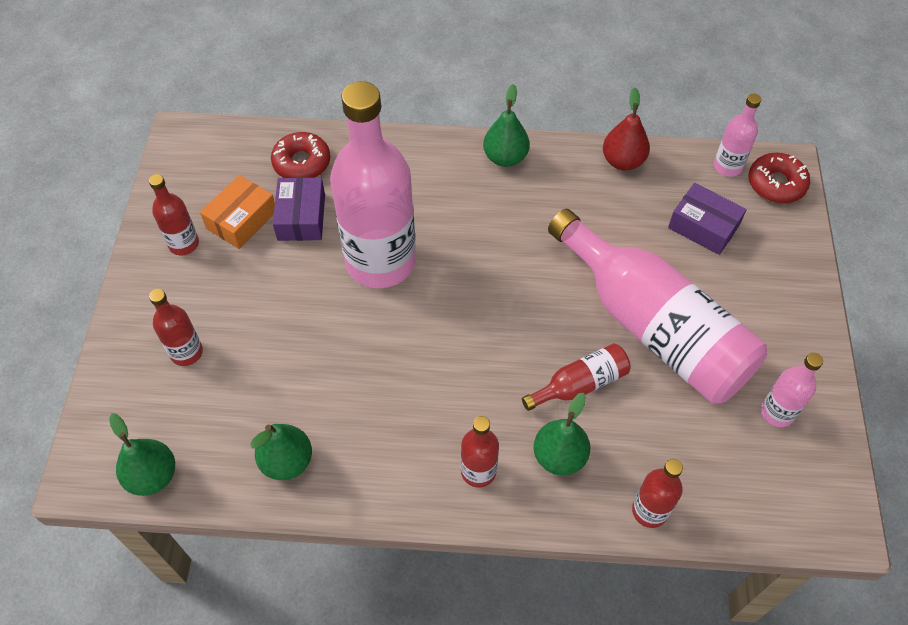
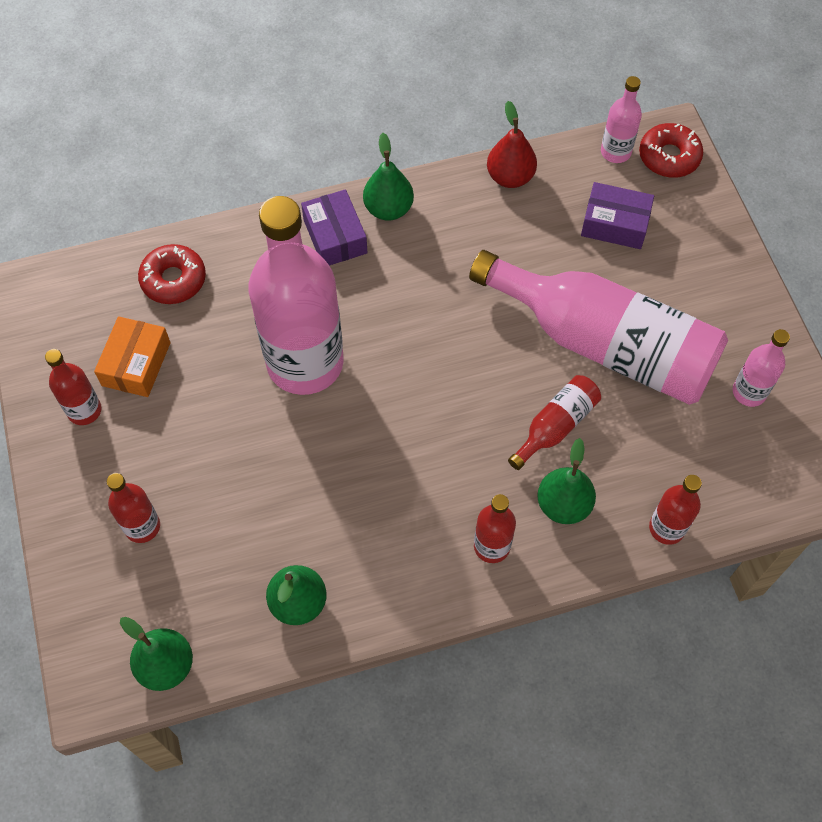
camera: 20 degrees left, 5 degrees up
purple box [273,177,325,241] -> purple box moved to [301,189,367,266]

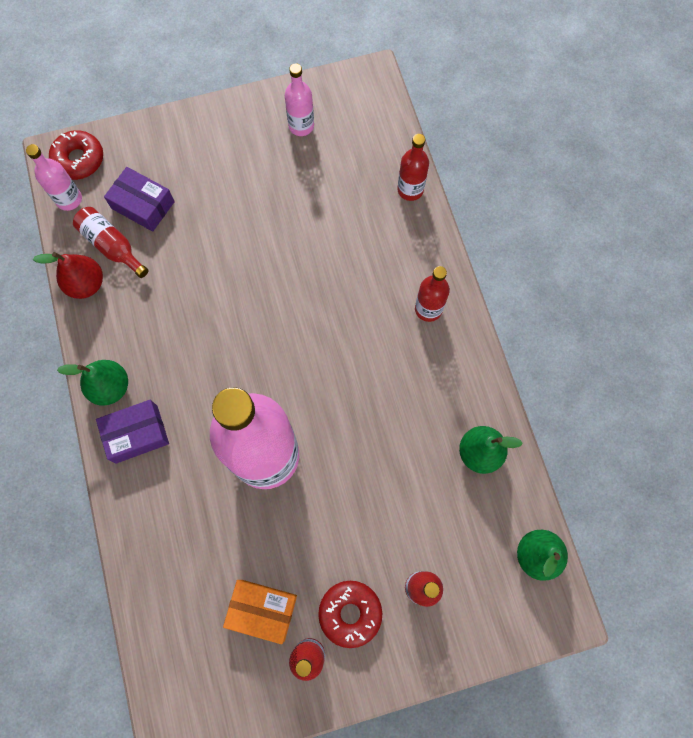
camera: 90 degrees left, 10 degrees up
red donut [138,244,206,304] -> red donut moved to [318,581,382,648]
pink bottle [469,250,728,405] -> none
red bottle [508,375,601,470] -> red bottle moved to [73,207,148,278]
green pear [537,438,596,524] -> none
purple box [581,182,654,249] -> purple box turned 75 degrees counterclockwise [104,167,175,232]

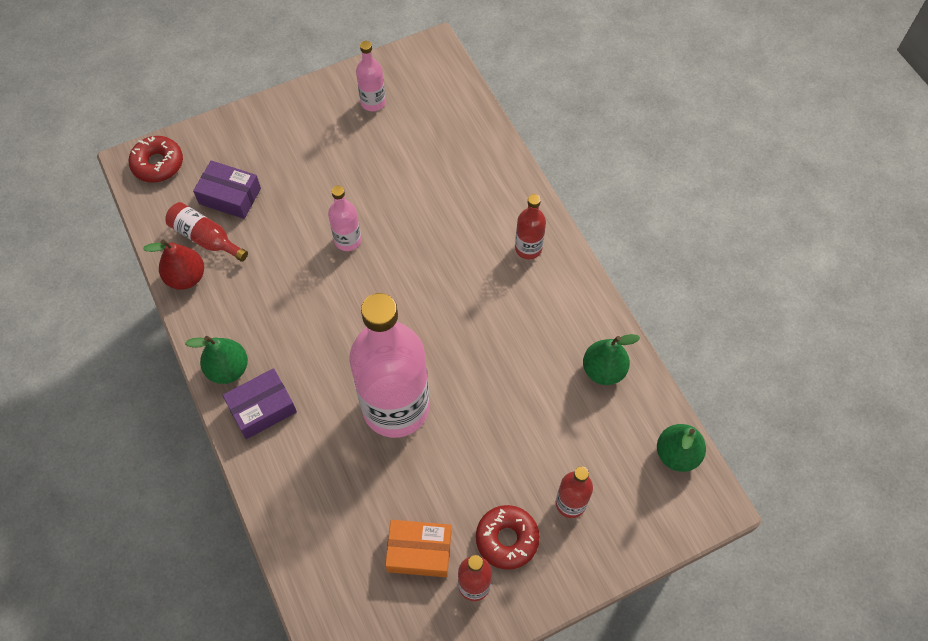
camera: 10 degrees left, 10 degrees down
pink bottle [26,144,82,211] -> pink bottle moved to [328,186,361,251]
red bottle [397,134,429,201] -> none

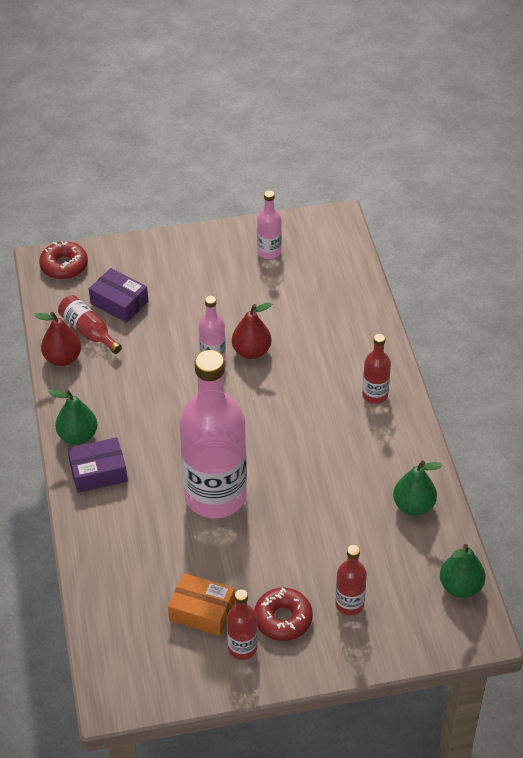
camera: 15 degrees right, 15 degrees down
none -> red pear [232,302,272,359]

